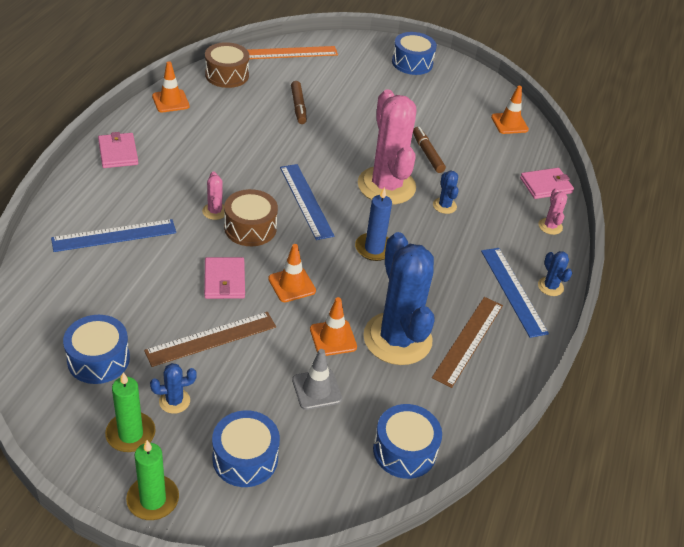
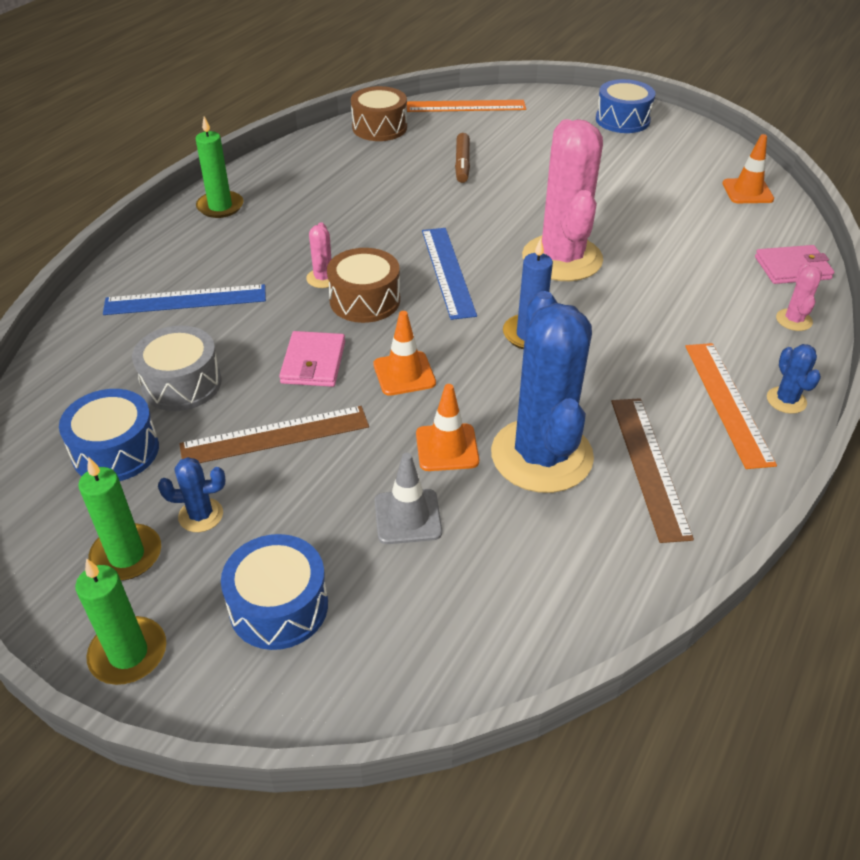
camera: 15 degrees right, 0 degrees up
pink wallet [98,132,138,168] -> green candle [196,116,243,218]
orange traffic cone [152,61,190,112] -> none
blue drum [373,404,442,479] -> none
brown marker [413,127,446,173] -> none
brown ruler [432,297,503,388] -> brown ruler turned 45 degrees counterclockwise [611,398,694,543]
blue cactus [433,170,459,214] -> none
blue ruler [481,248,549,338] -> orange ruler [685,343,777,469]
none -> grey drum [132,325,222,411]

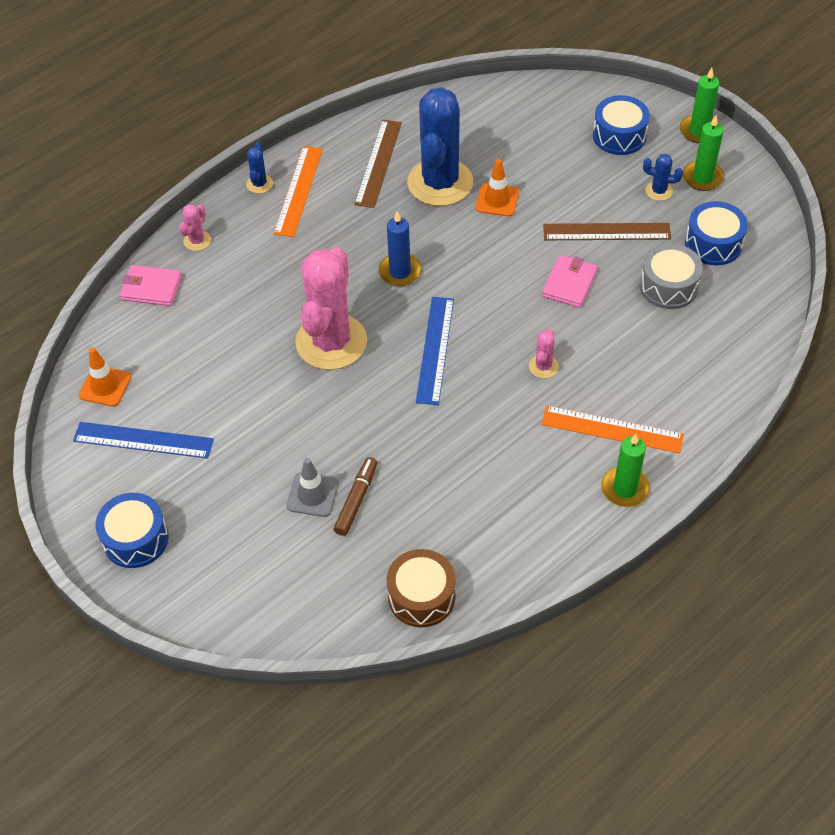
camera: 160 degrees left, 10 degrees up
blue ruler [103,284,266,315] -> blue ruler moved to [73,422,214,459]
brown drum [327,248,400,323] -> none
orange traffic cone [373,311,436,396] -> none
grey traffic cone [375,453,442,544] -> grey traffic cone moved to [287,458,339,517]
orange ruler [407,100,526,112] -> orange ruler moved to [541,406,684,453]

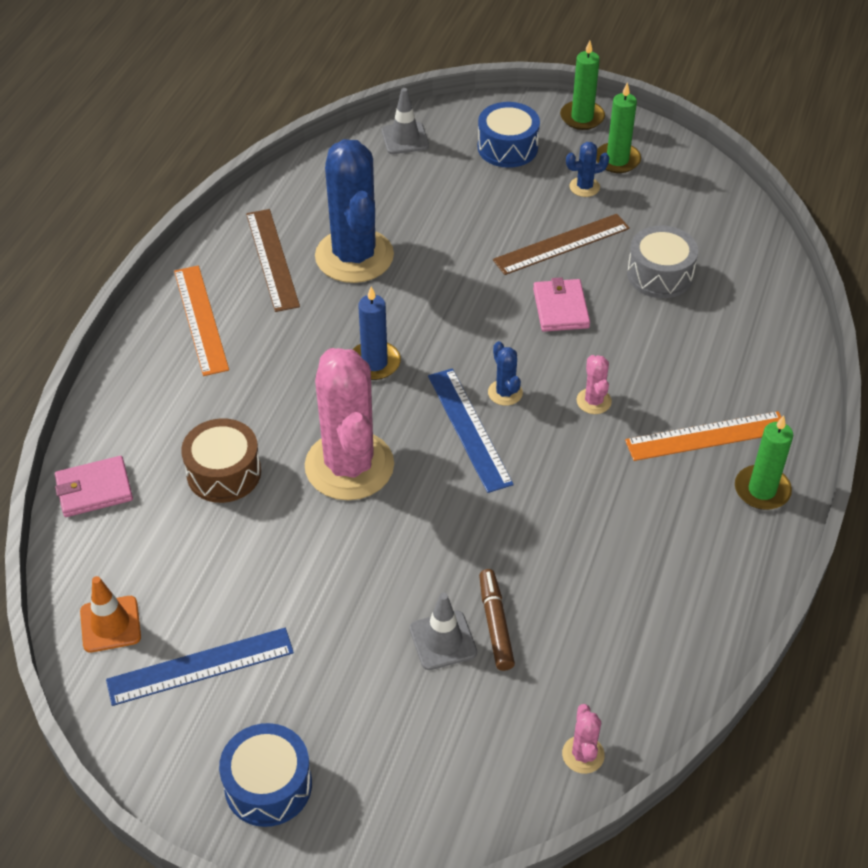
camera: 30 degrees left, 5 degrees down
pink cactus [179,204,211,251] -> pink cactus moved to [562,704,605,774]
blue cactus [246,142,273,194] -> blue cactus moved to [488,341,523,406]
brown drum [387,549,455,627] -> brown drum moved to [181,418,261,503]
orange traffic cone [476,159,519,217] -> none
blue drum [685,201,748,265] -> none
none -> grey traffic cone [382,88,429,154]

